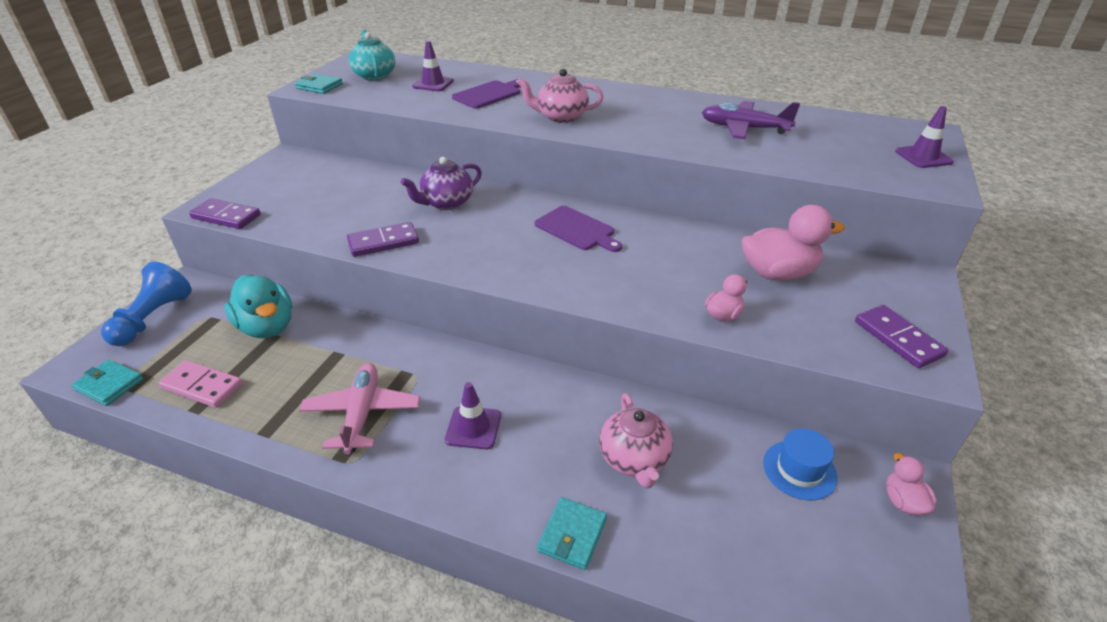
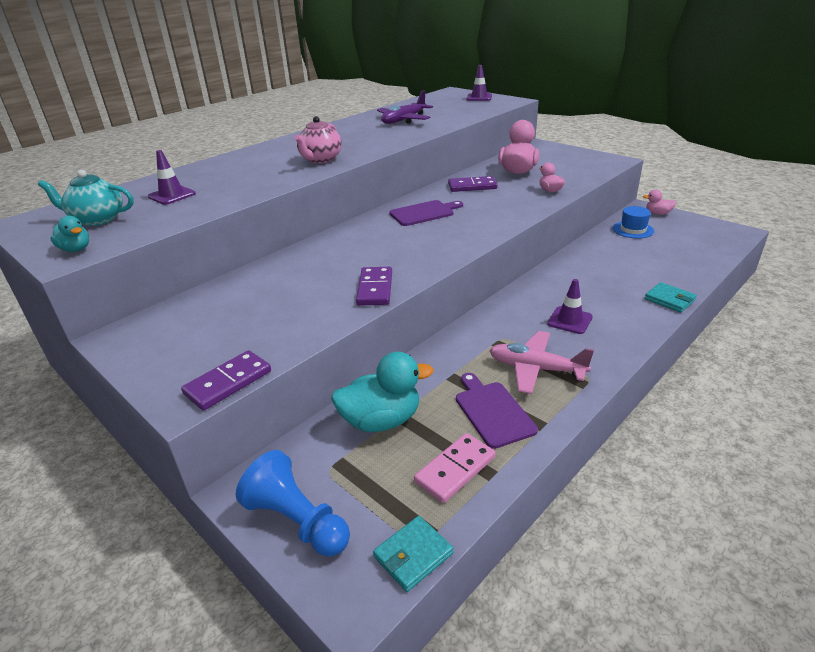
camera: 65 degrees left, 5 degrees down
turquoise wallet [295,73,343,94] -> turquoise duck [50,216,89,252]
purple teapot [401,157,482,210] -> none
purple cutting board [452,79,521,109] -> purple cutting board moved to [456,373,538,449]
pink teapot [599,393,673,488] -> none
purple domino [855,305,948,368] -> purple domino moved to [448,176,498,192]

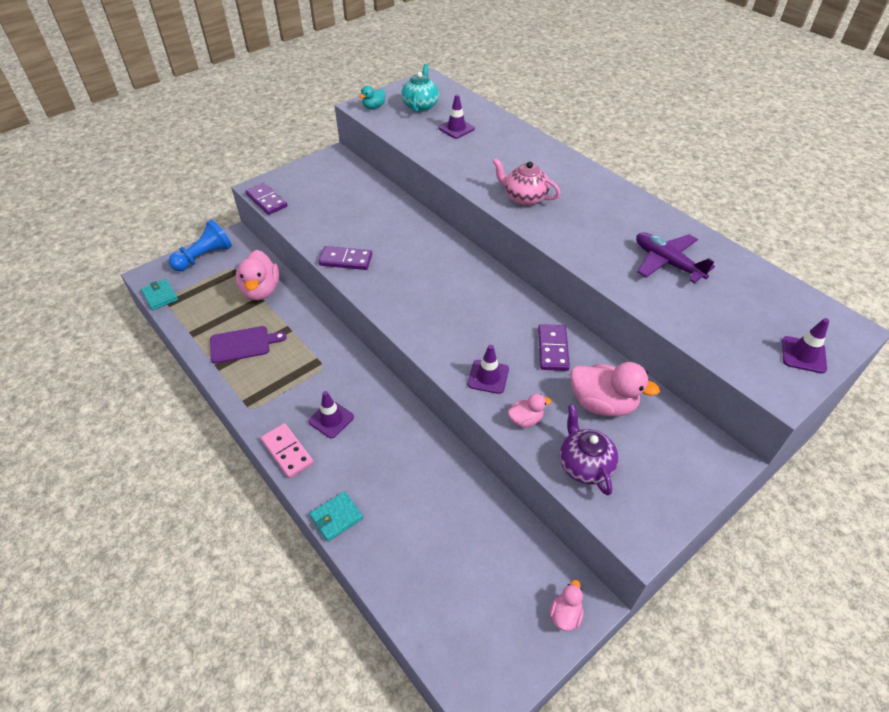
camera: 95 degrees right, 15 degrees up
turquoise duck [331,352,434,432] -> pink duck [236,250,279,300]
purple cutting board [389,200,463,226] -> none
pink domino [414,433,496,503] -> pink domino moved to [261,423,314,478]
pink plane [489,331,594,394] -> none
blue hat [613,206,654,239] -> none
none -> purple traffic cone [468,345,509,394]
none -> purple teapot [559,404,619,495]

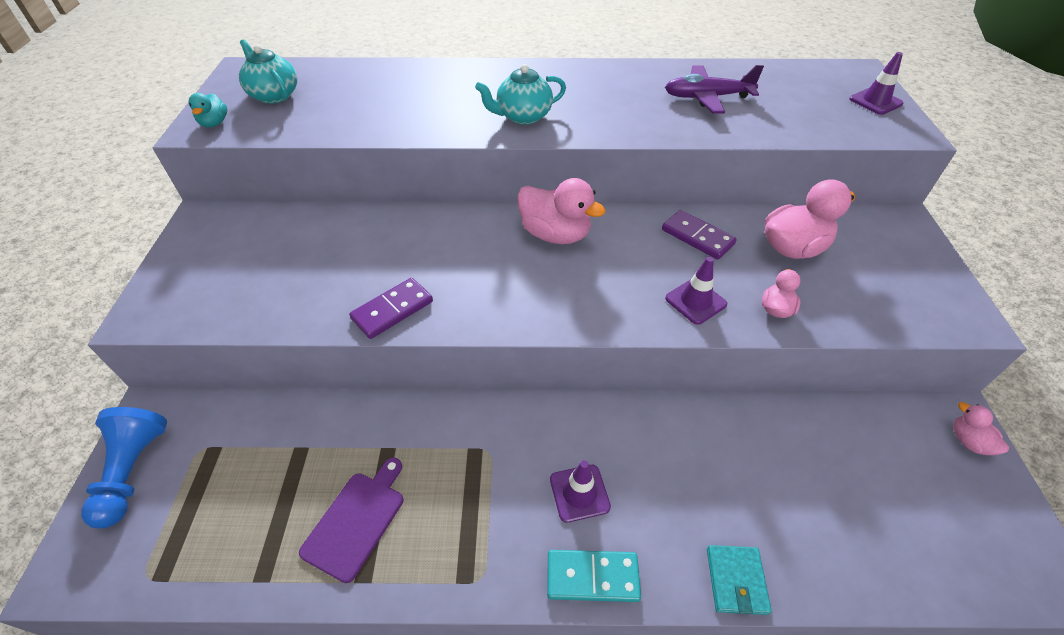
camera: 50 degrees left, 0 degrees up
turquoise wallet [141,279,178,310] -> none
pink duck [236,250,279,300] -> pink duck moved to [517,178,606,244]
purple domino [245,183,287,215] -> none
pink domino [261,423,314,478] -> turquoise domino [547,550,641,602]
purple traffic cone [438,94,475,139] -> none
pink teapot [492,158,560,206] -> turquoise teapot [475,64,566,125]
purple teapot [559,404,619,495] -> none

